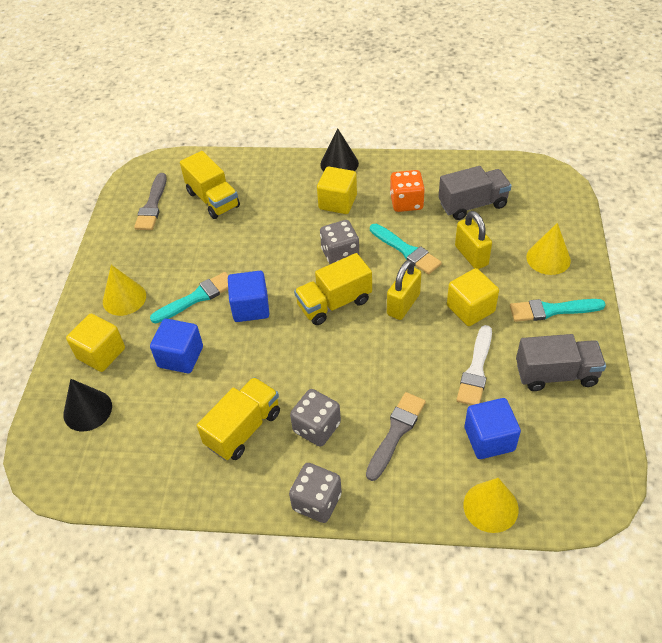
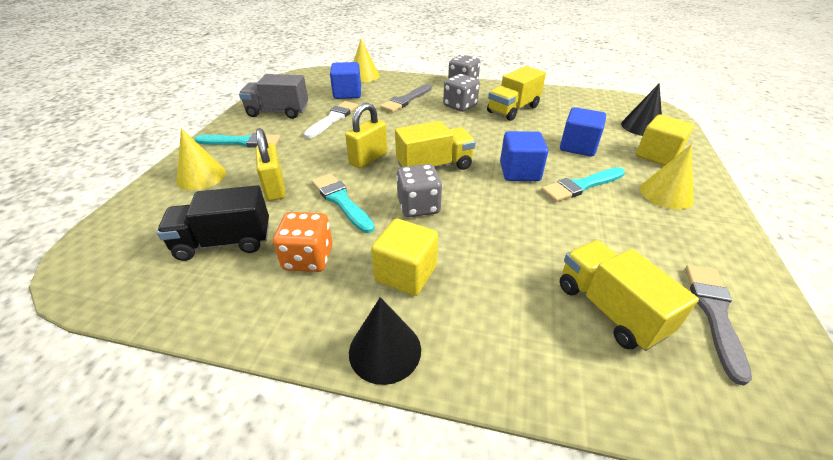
camera: 175 degrees left, 10 degrees down
grey truck [439,166,512,220] -> black truck [157,185,269,261]
yellow cube [447,268,499,326] -> none

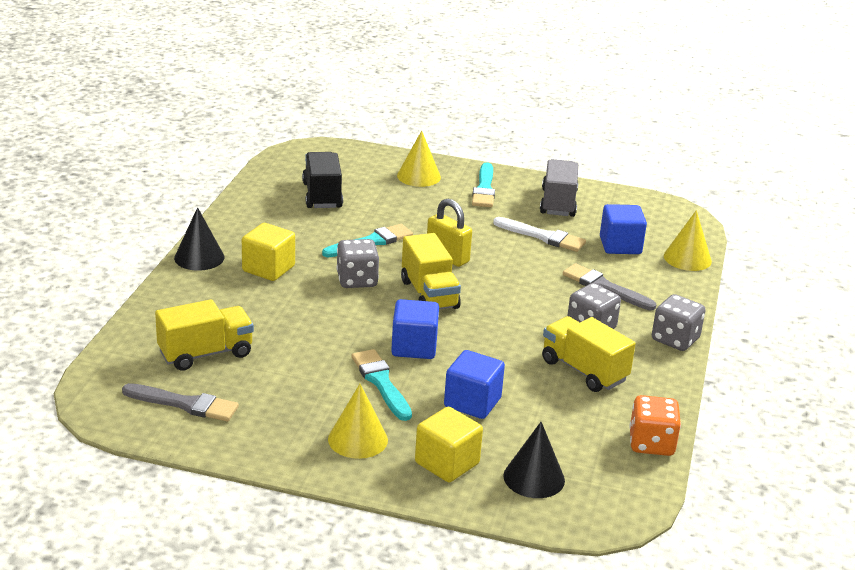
camera: 90 degrees right, 10 degrees down
yellow padlock [256,128,286,201] -> none
orange dice [273,212,333,272] -> orange dice moved to [629,395,681,456]

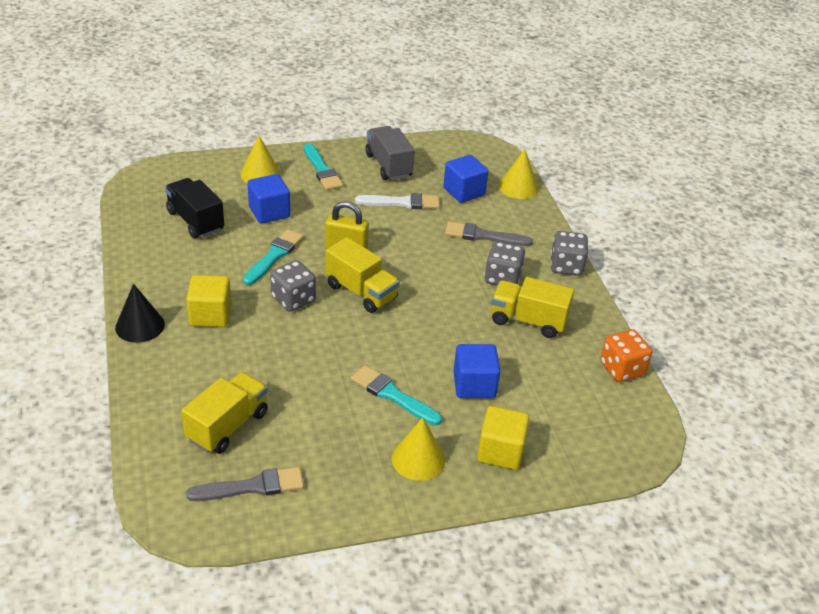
camera: 30 degrees left, 10 degrees up
blue cube [391,299,439,359] -> blue cube moved to [248,174,290,224]
black cone [503,422,565,498] -> none

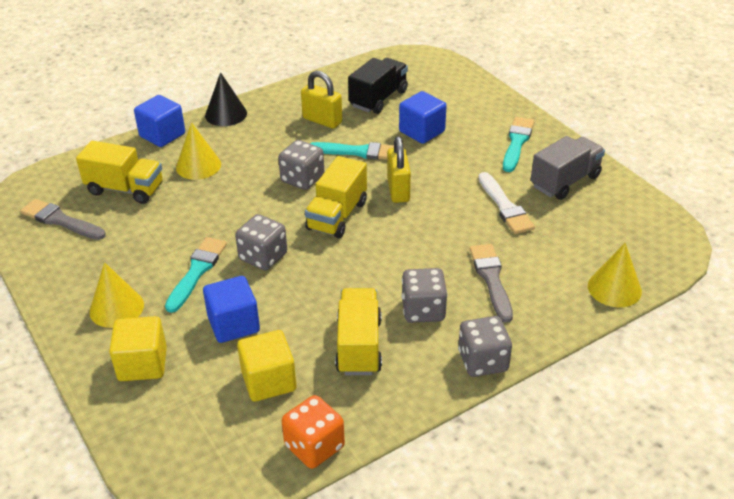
camera: 75 degrees right, 0 degrees up
yellow cube [186,275,232,327] -> yellow cube moved to [237,330,296,402]
grey brush [186,467,304,501] -> grey brush turned 150 degrees clockwise [20,199,106,240]
yellow cone [240,135,281,184] -> yellow cone moved to [176,122,221,180]
turquoise brush [304,143,343,190] -> turquoise brush turned 150 degrees clockwise [503,117,534,172]
blue cube [443,155,488,203] -> blue cube moved to [134,95,185,147]
none -> grey dice [235,214,287,271]
none -> yellow padlock [301,71,342,129]

